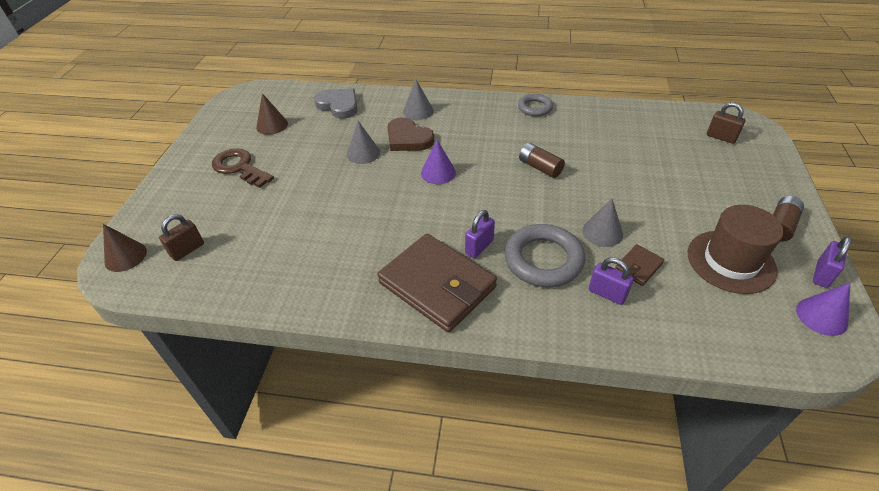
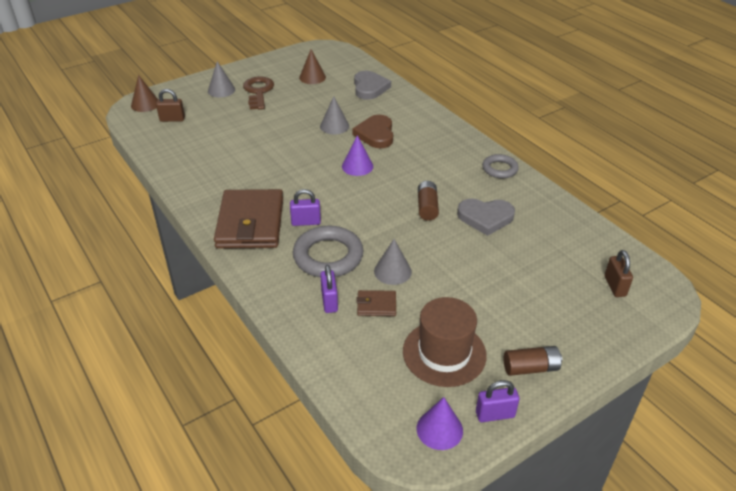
camera: 45 degrees right, 5 degrees down
grey cone [403,80,434,120] -> grey cone moved to [208,62,235,97]
none -> grey heart [457,199,515,236]

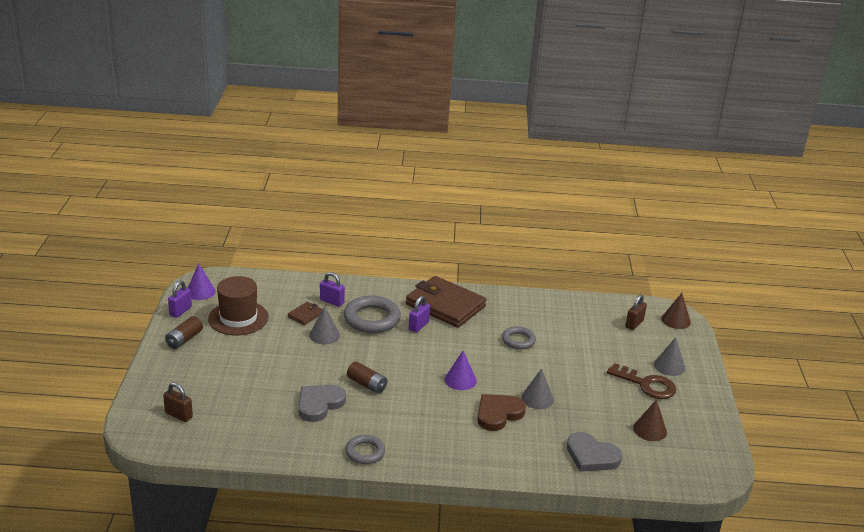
camera: 125 degrees right, 10 degrees down
brown heart [352,115,393,148] -> brown heart turned 75 degrees counterclockwise [477,394,526,431]
none -> grey ring [502,326,536,349]

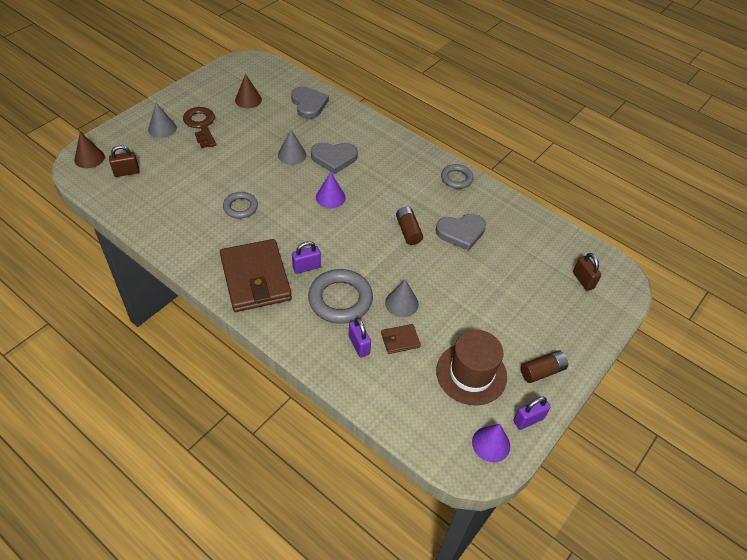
camera: 145 degrees left, 20 degrees up
brown heart [477,394,526,431] -> grey heart [311,142,358,174]

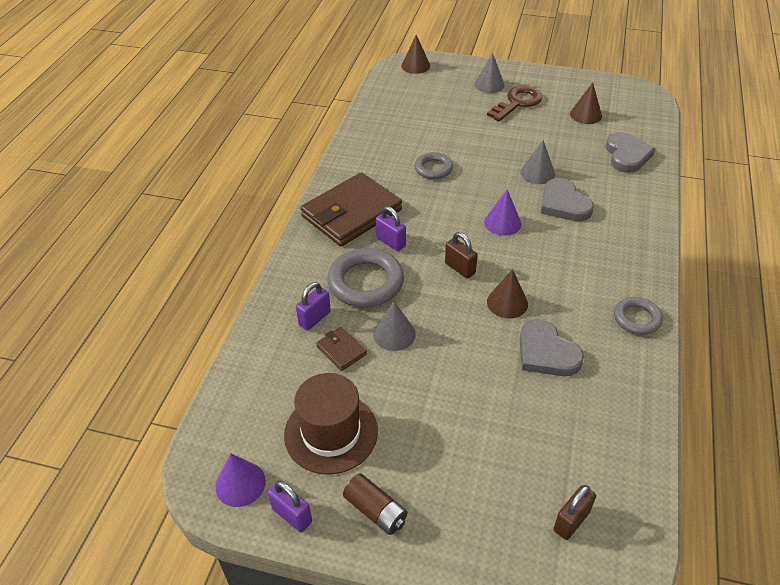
camera: 70 degrees right, 5 degrees down
brown padlock [109,145,139,177] -> brown padlock moved to [445,232,477,279]
grey heart [291,86,329,119] -> grey heart turned 45 degrees counterclockwise [606,132,656,173]
brown battery [396,207,423,245] -> brown cone [487,269,528,319]

